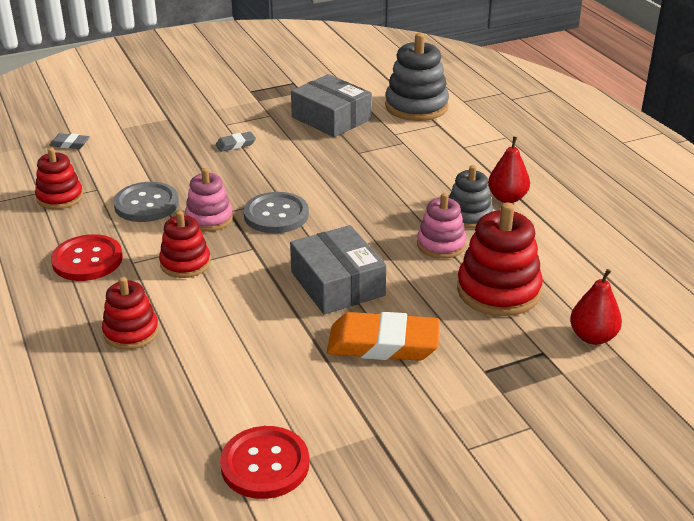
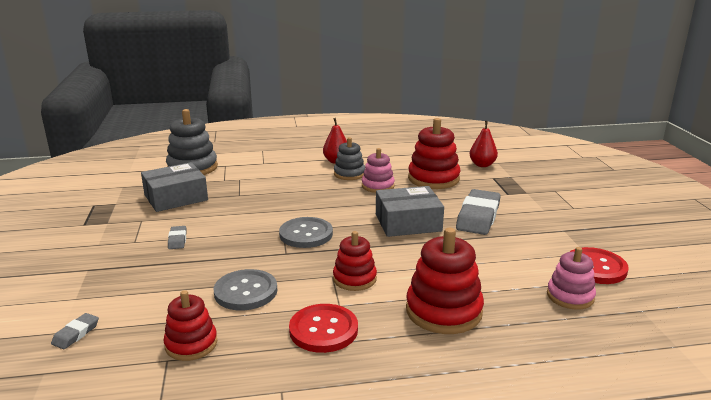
camera: 75 degrees left, 10 degrees down
red stacking toy [102,277,159,350] -> red stacking toy [406,228,484,334], size x1.60
pink stacking toy [185,168,233,232] -> pink stacking toy moved to [547,247,596,310]
orange eraser [327,312,440,361] -> grey eraser [456,189,501,235]

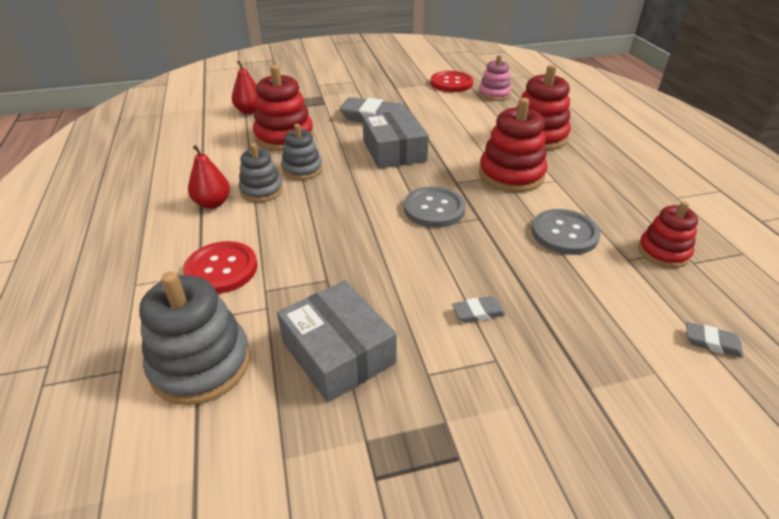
camera: 95 degrees left, 15 degrees up
red button [289,304,358,353] -> red button moved to [183,241,258,294]
red stacking toy [333,231,377,291] -> red stacking toy [479,98,547,192], size x1.60
pink stacking toy [362,148,395,193] -> grey stacking toy [281,124,322,180]

